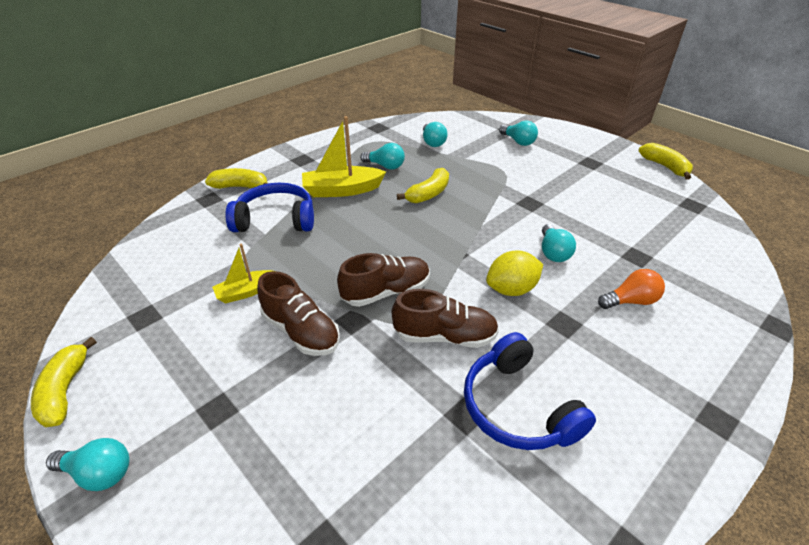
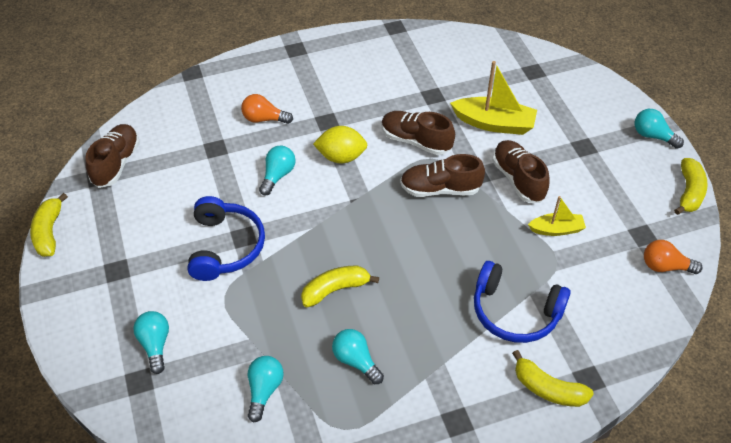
camera: 155 degrees left, 10 degrees up
yellow boat [302,116,386,197] -> yellow boat moved to [450,61,537,135]
blue headphones [464,332,596,450] -> blue headphones moved to [188,196,265,281]
none -> brown shoe [85,124,140,188]
none -> orange light bulb [644,240,703,274]

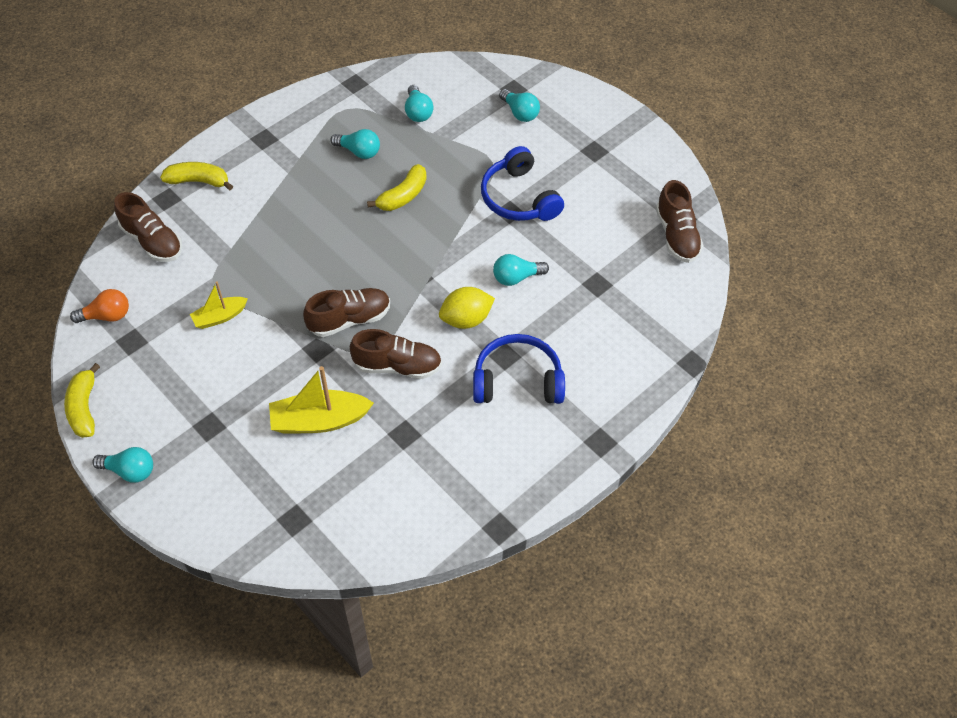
camera: 155 degrees right, 5 degrees up
yellow banana [30,193,68,257] -> none
orange light bulb [241,94,293,124] -> none
turquoise light bulb [259,146,296,196] -> turquoise light bulb turned 75 degrees clockwise [493,254,549,286]
blue headphones [474,261,571,343] -> blue headphones moved to [473,334,565,404]
brown shoe [492,140,550,203] -> brown shoe moved to [114,192,182,262]

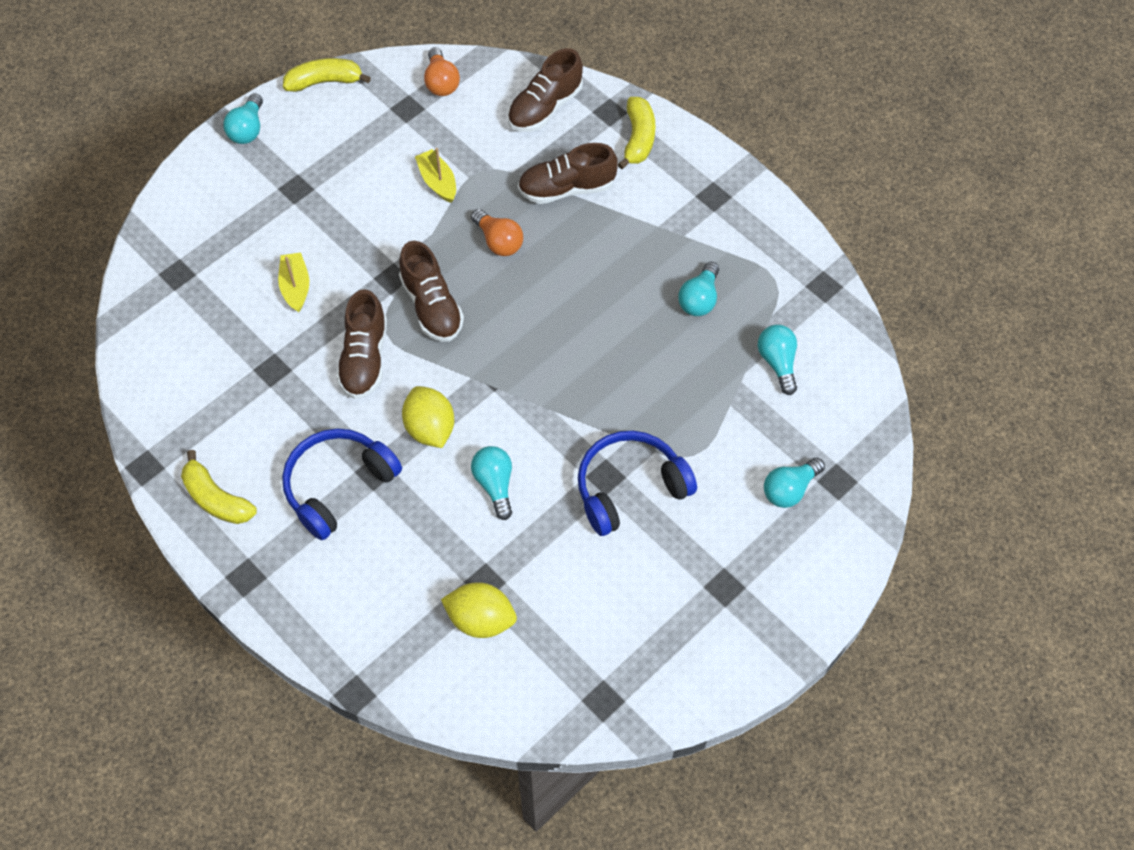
camera: 90 degrees right, 5 degrees up
yellow boat [269,366,374,434] -> yellow boat [278,253,309,313], size x0.60
yellow banana [367,164,427,211] -> yellow banana moved to [181,450,257,524]
turquoise light bulb [405,85,433,122] -> turquoise light bulb turned 90 degrees clockwise [758,325,797,395]
blue headphones [473,334,565,404] -> blue headphones turned 135 degrees counterclockwise [282,429,402,540]
brown shoe [656,180,703,263] -> brown shoe moved to [518,143,618,204]
none -> yellow lemon [441,582,517,638]
none -> orange light bulb [471,209,523,256]

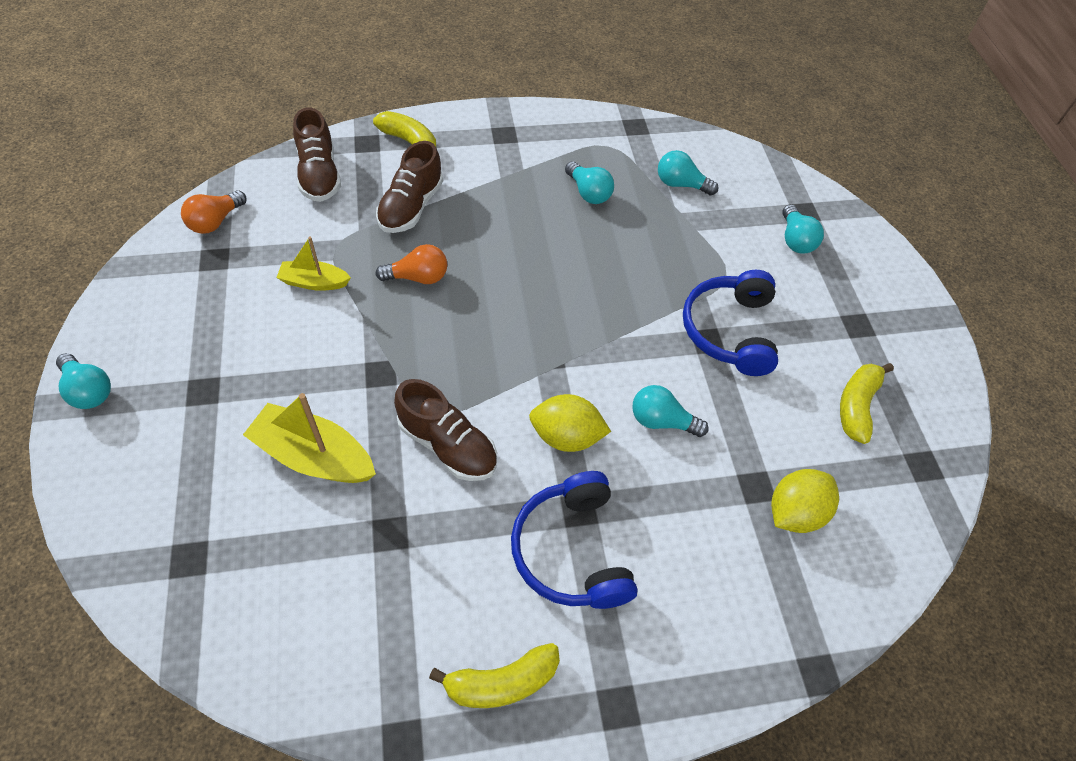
camera: 60 degrees left, 5 degrees down
yellow boat [278,253,309,313] -> yellow boat [243,393,376,483], size x1.67
yellow banana [283,58,371,92] -> yellow banana moved to [840,363,894,444]
brown shoe [399,241,464,342] -> none
orange light bulb [424,47,460,96] -> orange light bulb turned 105 degrees clockwise [181,190,246,234]

